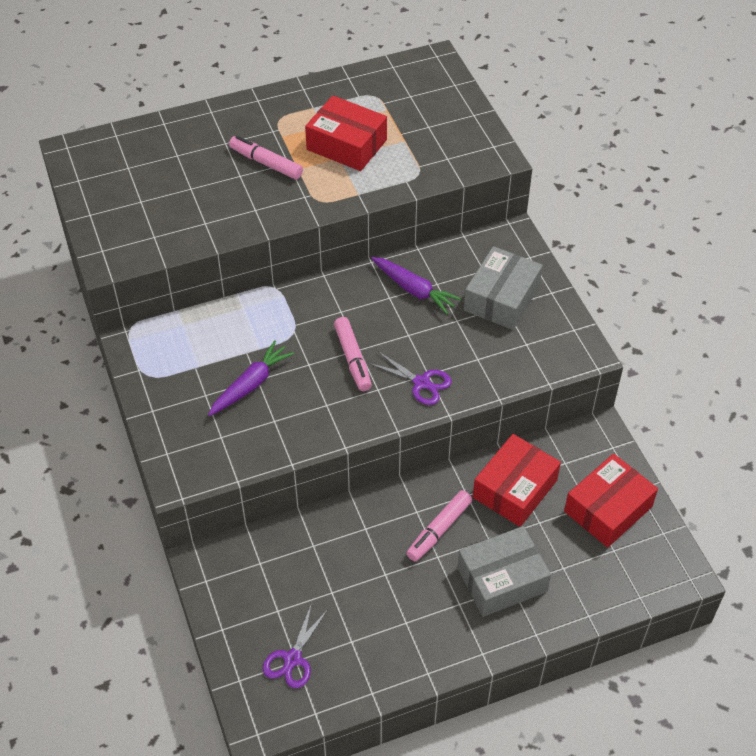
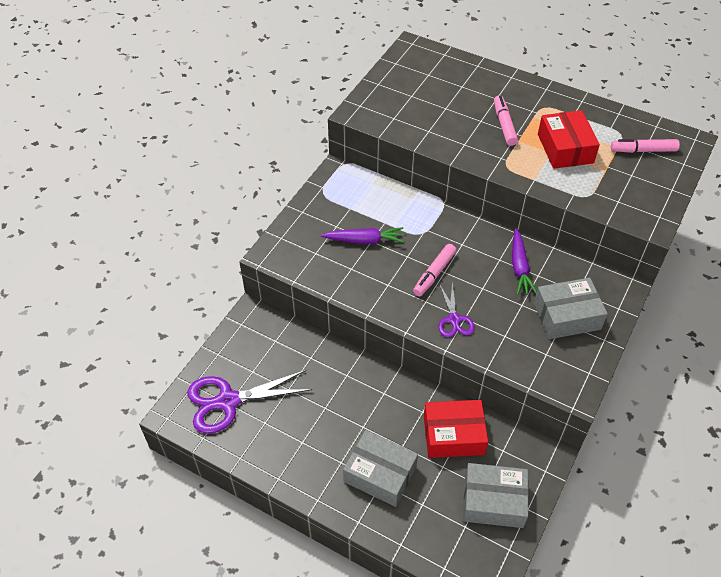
camera: 50 degrees right, 0 degrees up
purple scissors [263,603,328,688] -> purple scissors [187,370,312,434], size x1.80
pink marker [406,490,472,562] -> pink marker moved to [611,139,680,153]
red box [564,454,658,548] -> grey box [463,463,529,528]

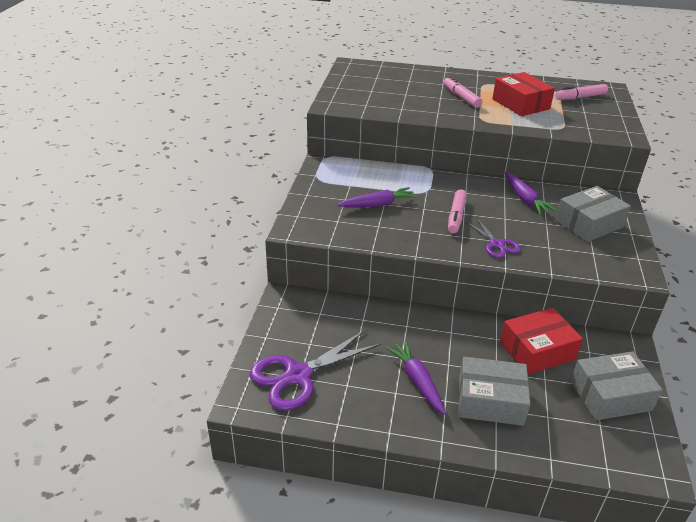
camera: 20 degrees left, 15 degrees down
none -> purple carrot [386,341,446,415]

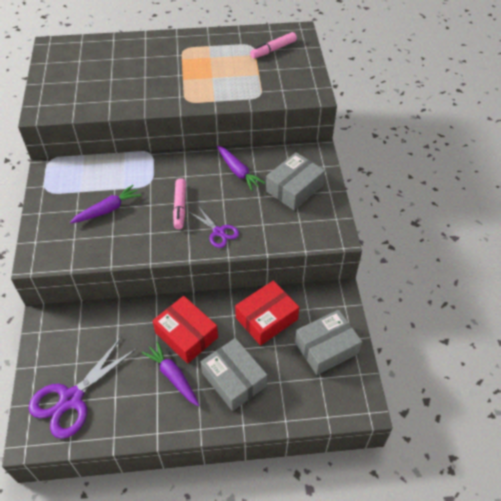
camera: 15 degrees left, 15 degrees up
pink marker [443,76,483,108] -> none
grey box [459,357,531,426] -> grey box turned 60 degrees clockwise [201,338,267,411]
red box [492,72,555,116] -> red box moved to [152,296,218,364]

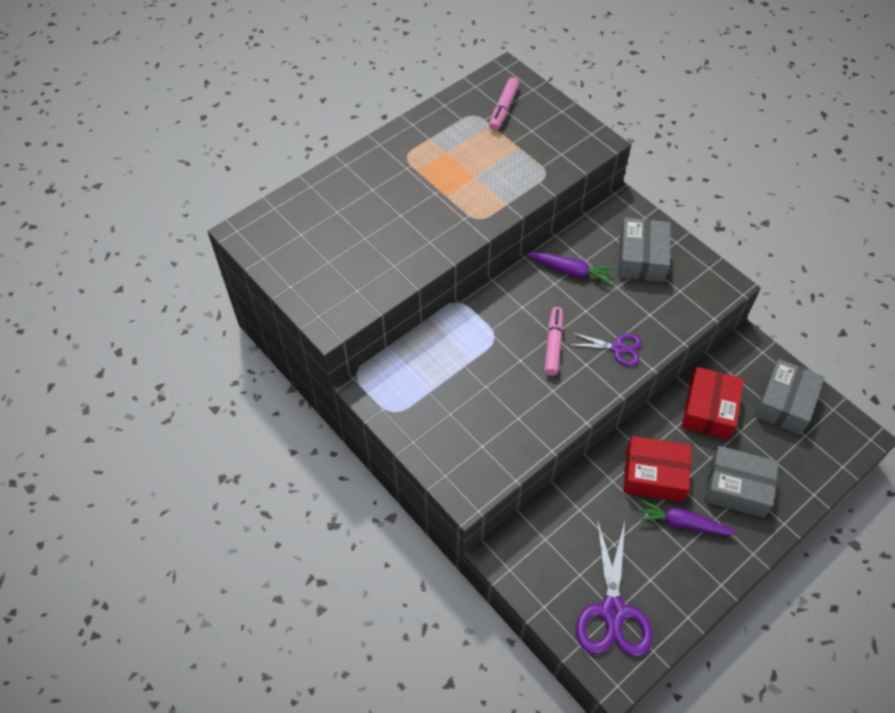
camera: 35 degrees left, 5 degrees up
purple carrot [70,185,142,224] -> none
pink marker [173,178,186,229] -> pink marker turned 135 degrees counterclockwise [544,307,563,376]

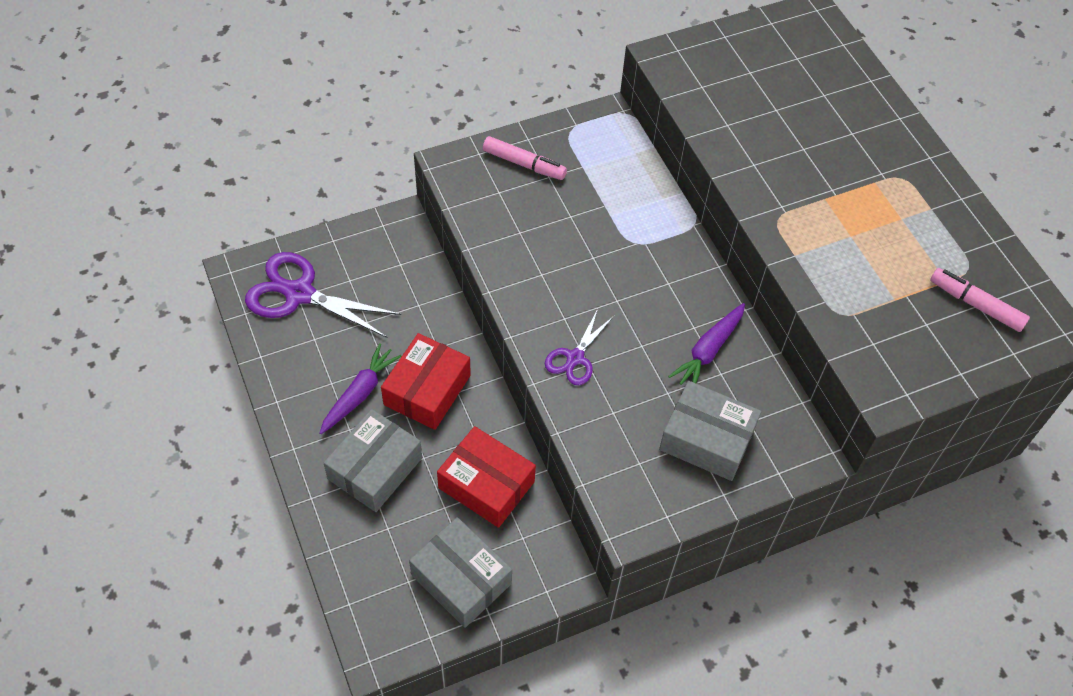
camera: 105 degrees right, 0 degrees up
pink marker [544,307,563,376] -> pink marker moved to [483,136,567,180]

